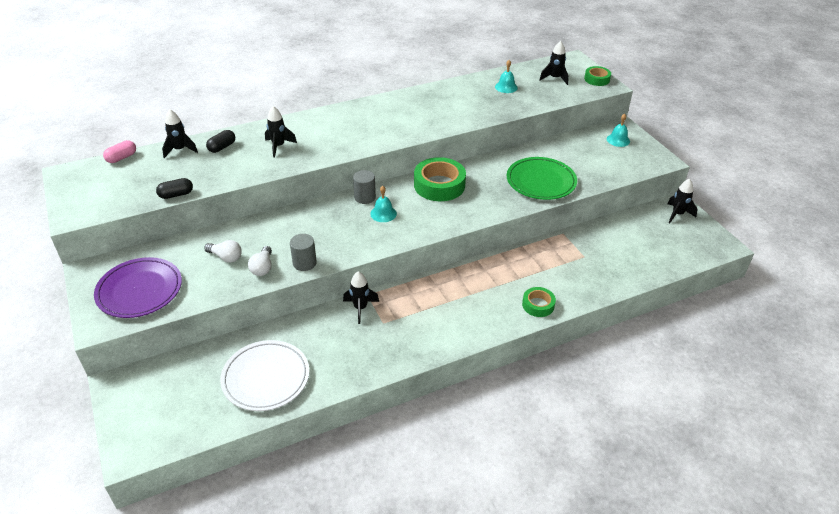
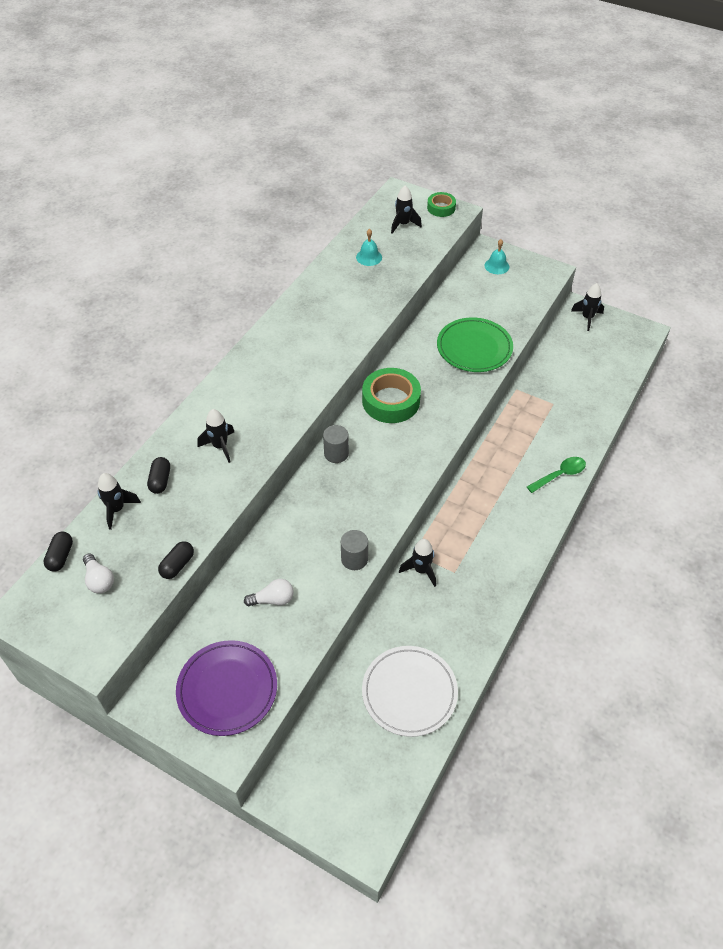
camera: 35 degrees left, 10 degrees up
pink capsule [103,140,136,163] -> black capsule [43,532,73,572]
white light bulb [248,246,272,276] -> white light bulb moved to [83,553,114,593]
turquoise bell [370,186,397,222] -> none
green tape [522,287,556,317] -> green spoon [527,457,586,493]

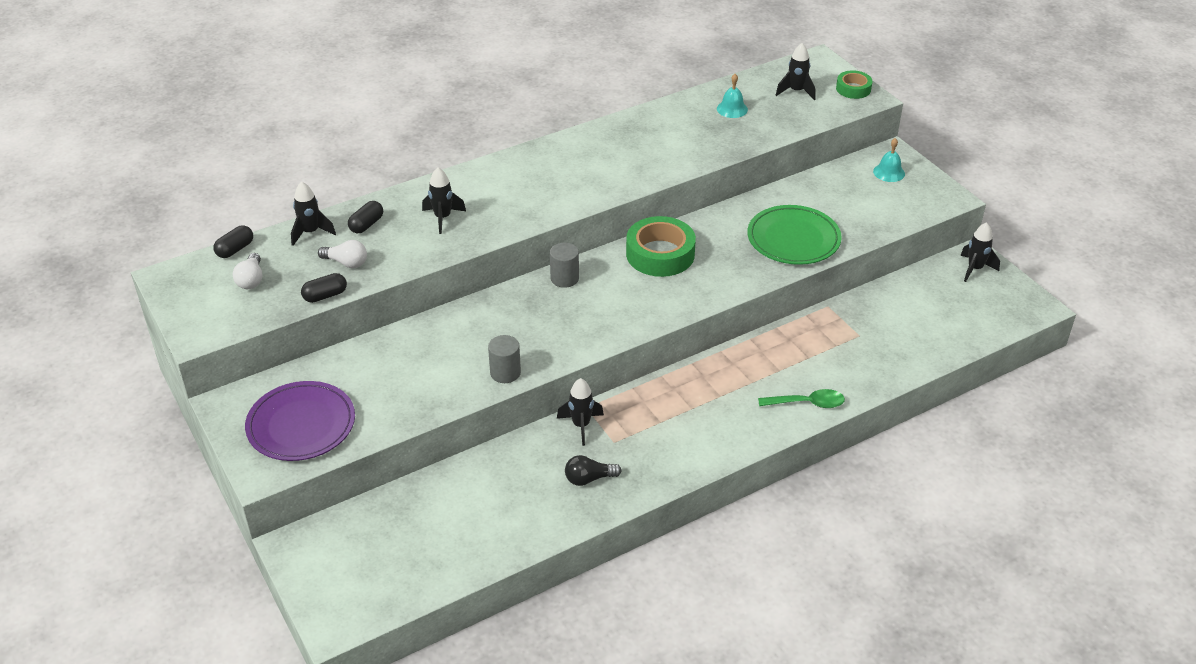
camera: 30 degrees right, 10 degrees down
white light bulb [244,579,294,607] -> white light bulb moved to [318,240,367,268]
white plate [362,646,458,737] -> none
none -> black light bulb [565,455,622,486]

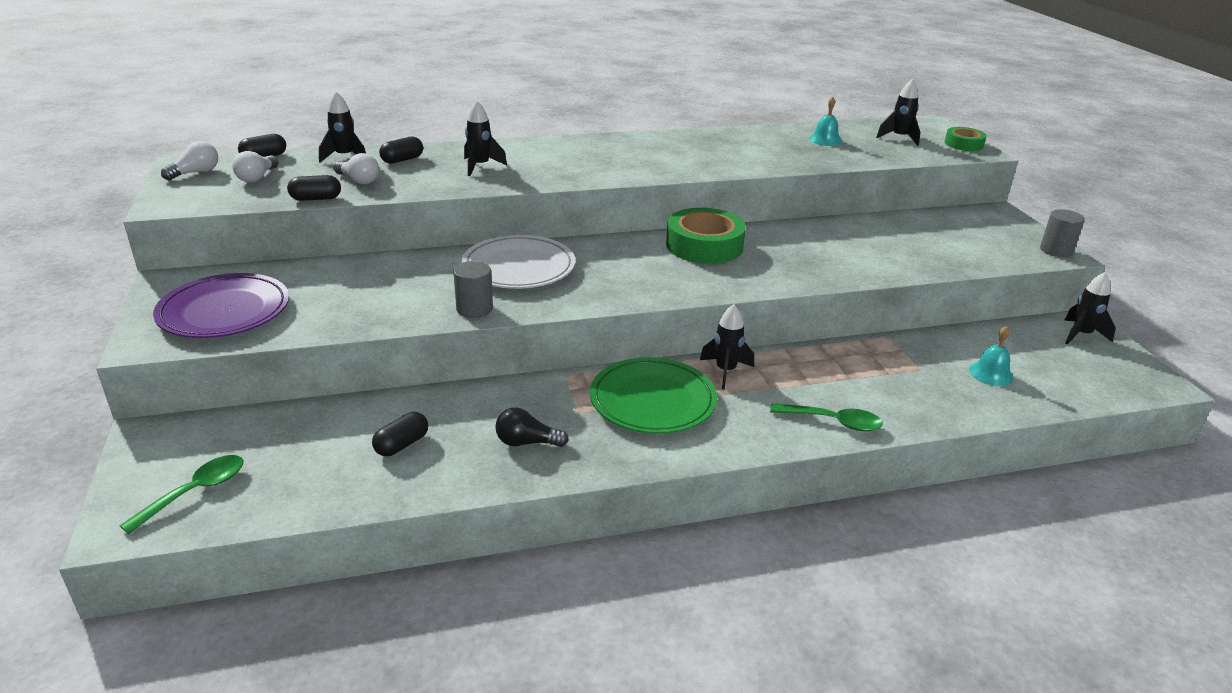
camera: 15 degrees right, 10 degrees down
grey cylinder [550,243,579,288] -> grey cylinder moved to [1040,209,1085,257]
black rocket [557,378,604,446] -> black rocket moved to [700,304,754,389]
green plate [747,205,842,265] -> green plate moved to [590,357,717,434]
turquoise bell [873,138,905,182] -> turquoise bell moved to [969,326,1014,386]
none -> green spoon [120,455,243,534]
none -> white light bulb [161,141,218,180]
none -> black capsule [372,412,428,456]
none -> white plate [461,235,575,289]

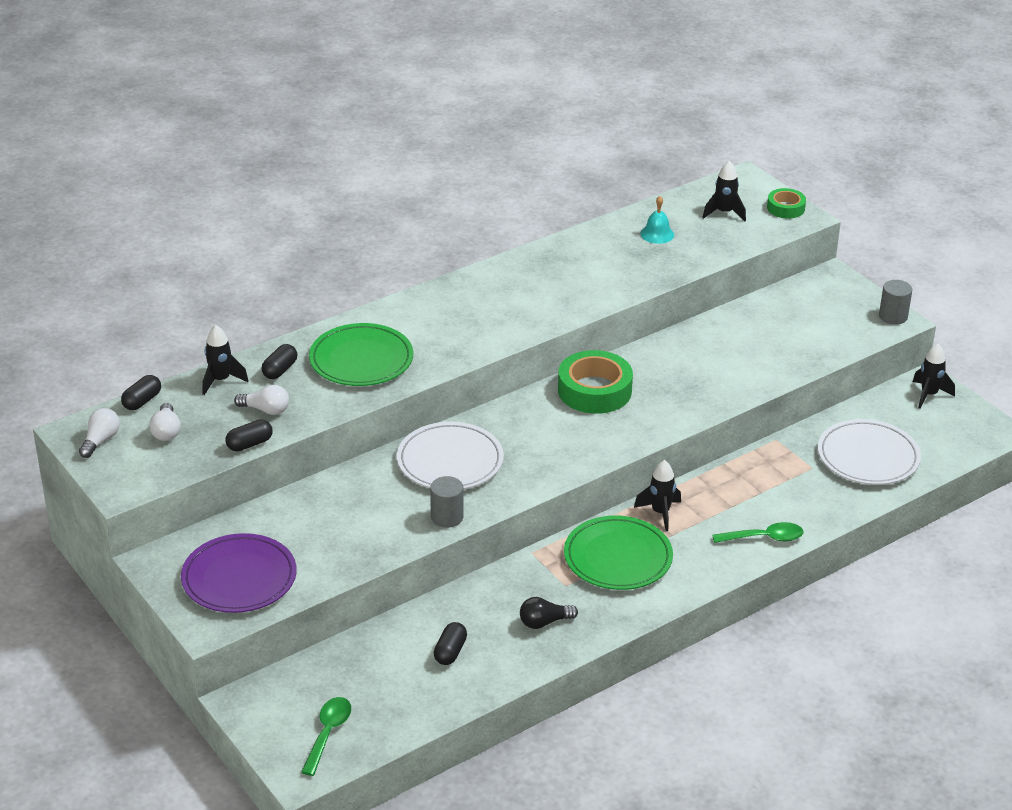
camera: 20 degrees left, 5 degrees up
black rocket [464,101,507,176] -> green plate [309,323,413,386]
turquoise bell [969,326,1014,386] -> white plate [818,419,921,485]

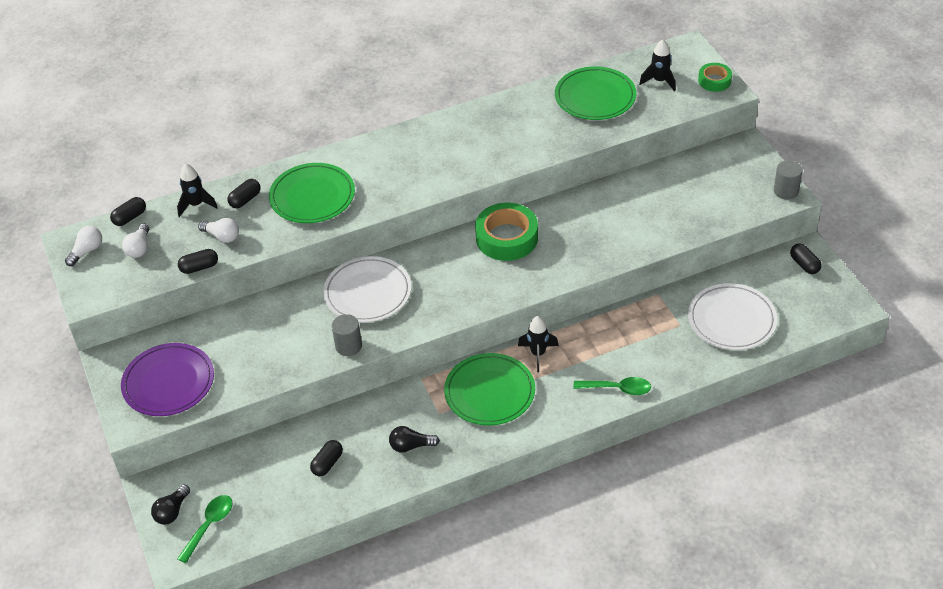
camera: 15 degrees right, 10 degrees up
turquoise bell [640,196,674,244] -> green plate [555,66,636,120]
black rocket [913,344,955,409] -> black capsule [790,244,822,274]
none -> black light bulb [151,484,190,525]

